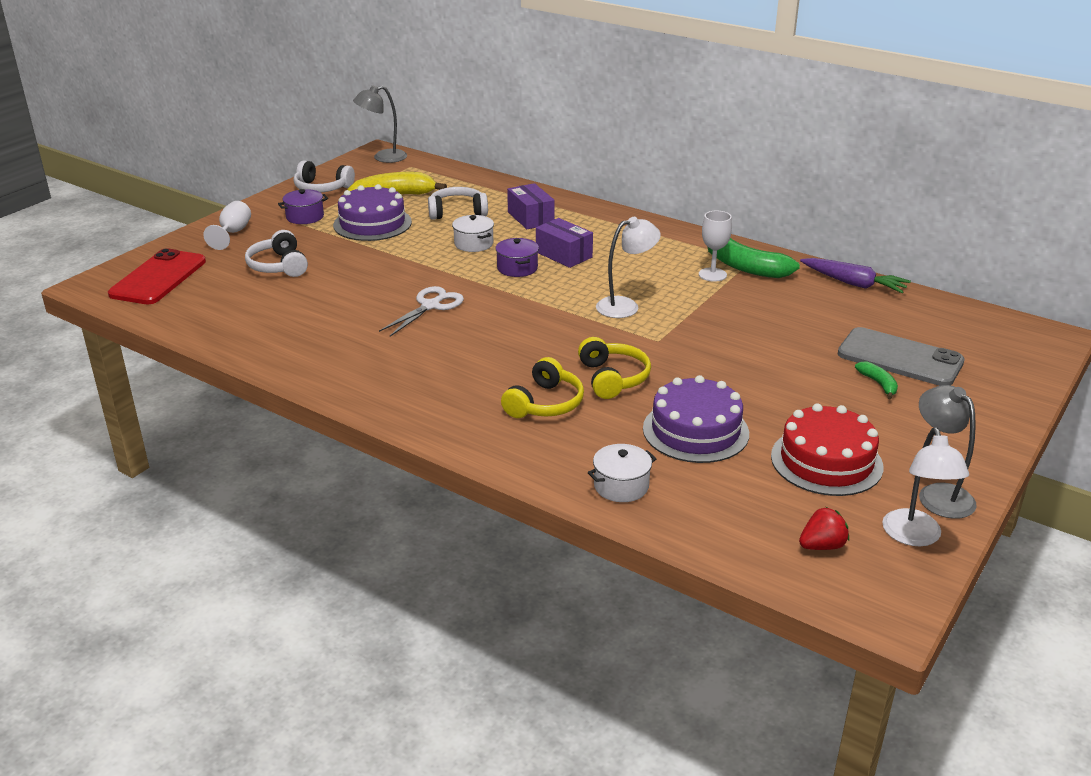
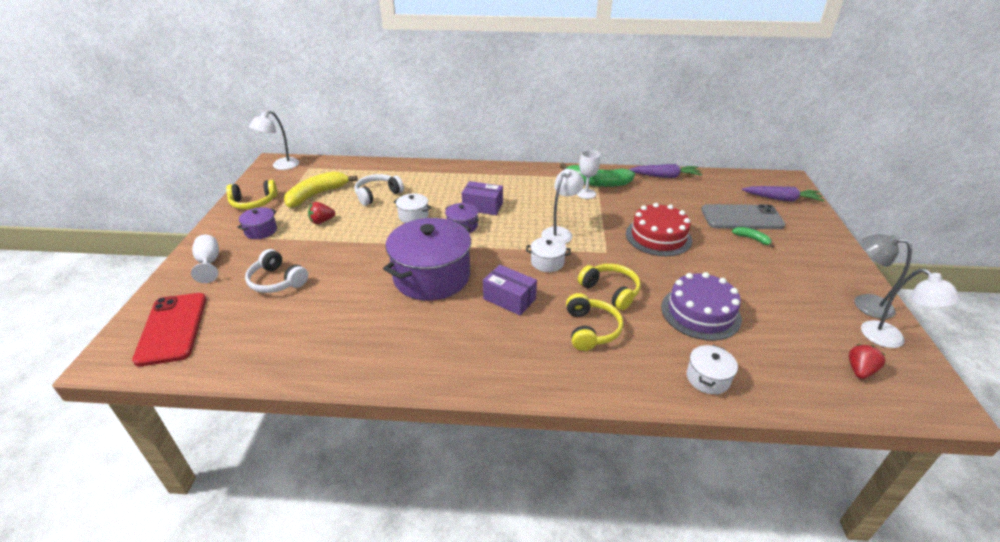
camera: 30 degrees left, 5 degrees up
white headphones [294,160,355,192] -> yellow headphones [226,180,278,210]
purple cake [333,184,412,241] -> red strawberry [308,202,335,224]
grey lamp [353,85,407,163] -> white lamp [249,111,299,170]
white scissors [379,286,464,336] -> purple pot [383,218,471,301]
purple box [507,183,555,229] -> purple box moved to [483,265,537,315]
red cake [771,403,883,496] -> red cake moved to [626,203,692,256]
none -> white pot [526,237,571,272]
none -> purple carrot [742,186,824,202]

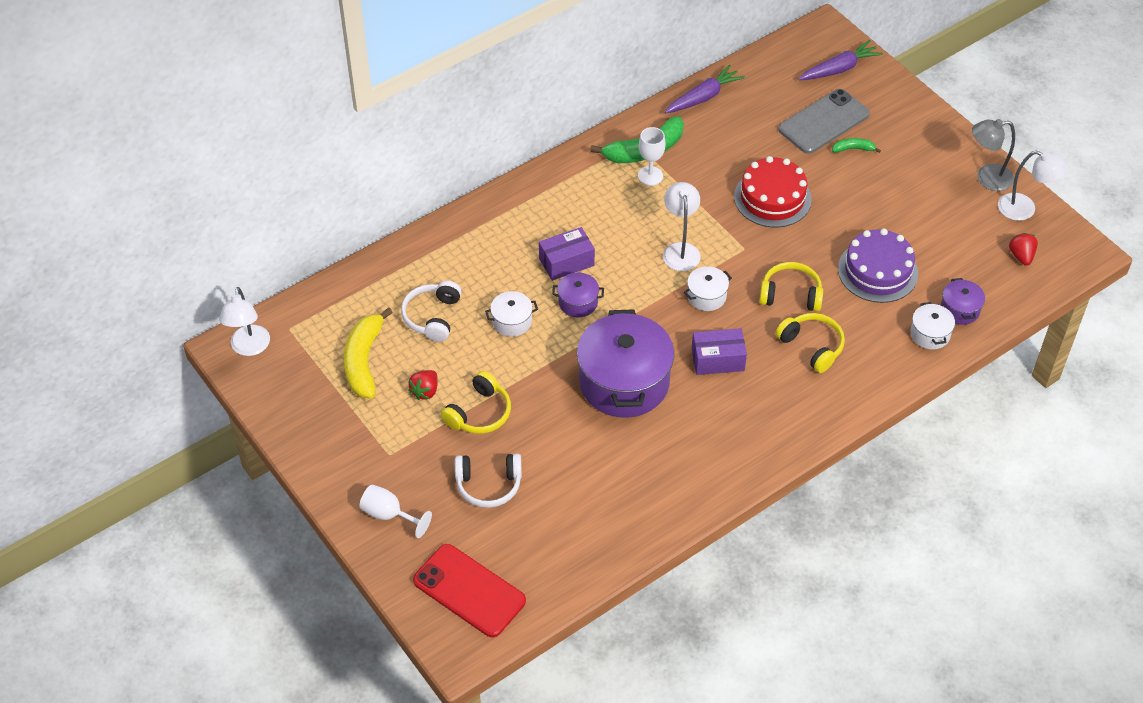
camera: 40 degrees left, 15 degrees up
yellow headphones [226,180,278,210] -> yellow headphones moved to [441,371,511,434]
purple pot [237,207,277,239] -> purple pot moved to [941,278,985,325]

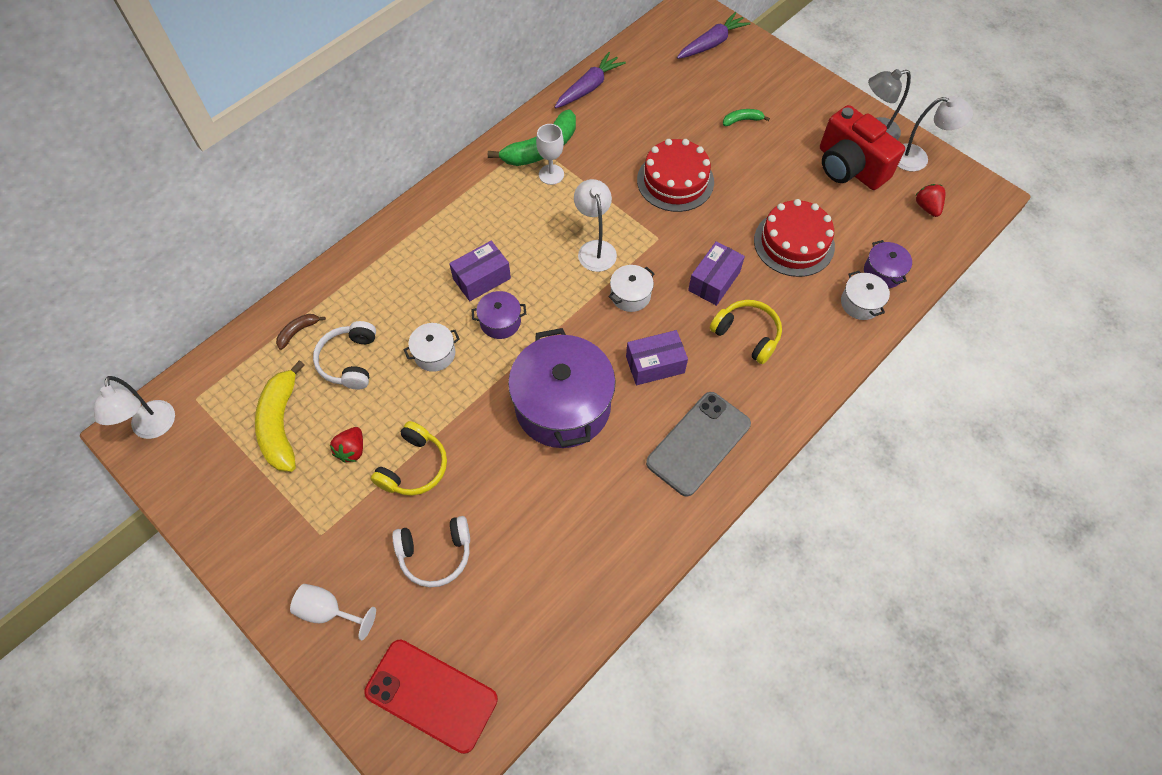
camera: 10 degrees left, 10 degrees up
yellow headphones [759,262,823,312] -> purple box [688,241,745,306]
grey phone [778,89,870,154] -> grey phone moved to [646,392,751,497]
purple cake [838,228,918,303] -> red cake [754,199,835,277]
none -> brown banana [276,314,326,350]
none -> red camera [820,105,905,190]

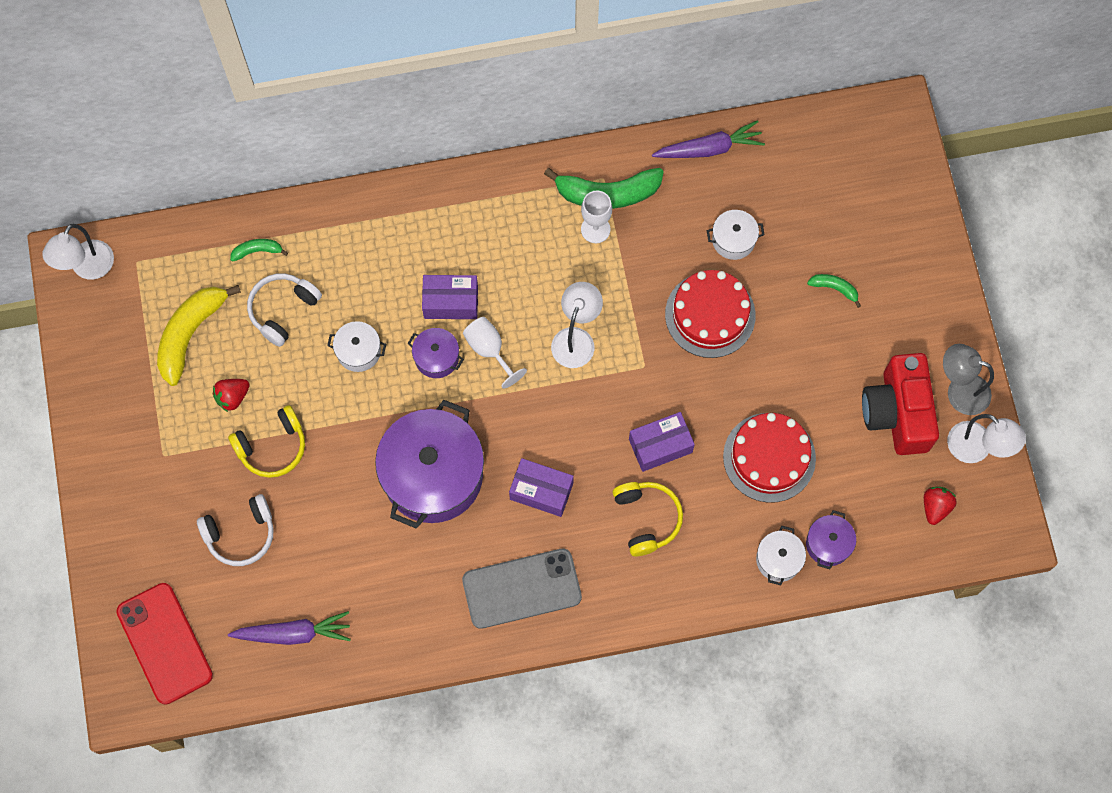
camera: 35 degrees right, 10 degrees up
brown banana [276,314,326,350] -> green banana [230,239,288,262]
white goblet [290,584,376,640] -> white goblet moved to [463,317,527,389]
white headphones [392,516,470,587] -> white headphones turned 45 degrees counterclockwise [197,494,274,566]
white pot [608,265,655,312] -> white pot moved to [707,210,765,260]
purple carrot [677,12,751,59] -> purple carrot moved to [228,611,351,645]

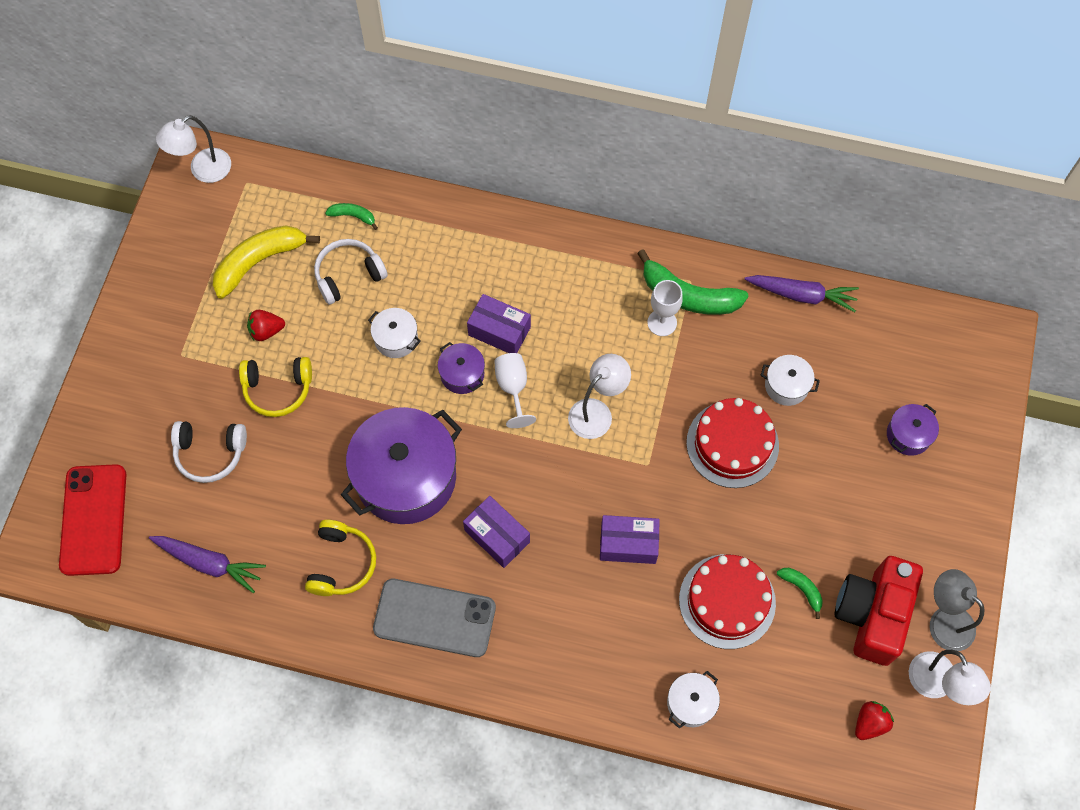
camera: 25 degrees right, 5 degrees down
yellow headphones [613,482,683,556] -> yellow headphones moved to [305,520,376,596]
purple pot [806,510,856,569] -> purple pot moved to [887,404,939,456]
green banana [807,274,861,308] -> green banana moved to [777,568,823,619]

